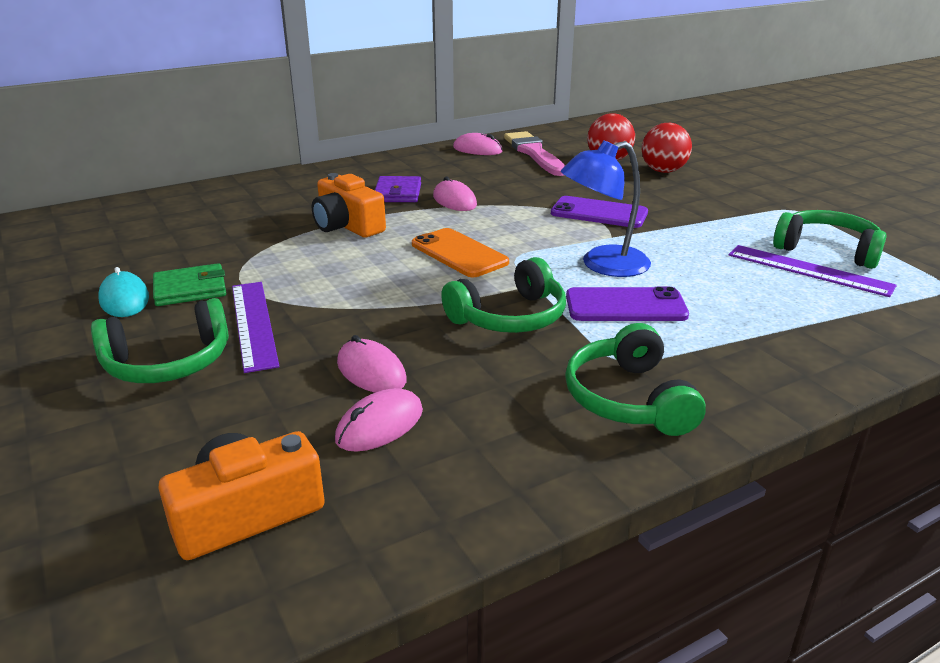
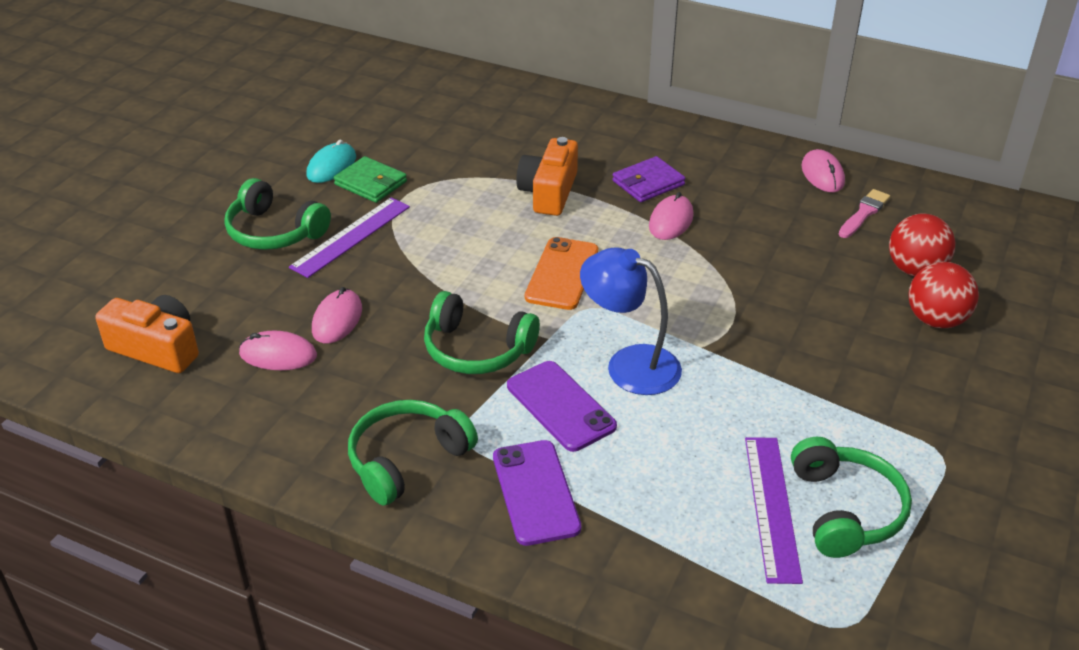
camera: 55 degrees right, 10 degrees up
pink brush [504,131,566,176] -> pink brush [838,189,890,238], size x0.57
purple phone [551,196,648,228] -> purple phone moved to [493,440,581,546]

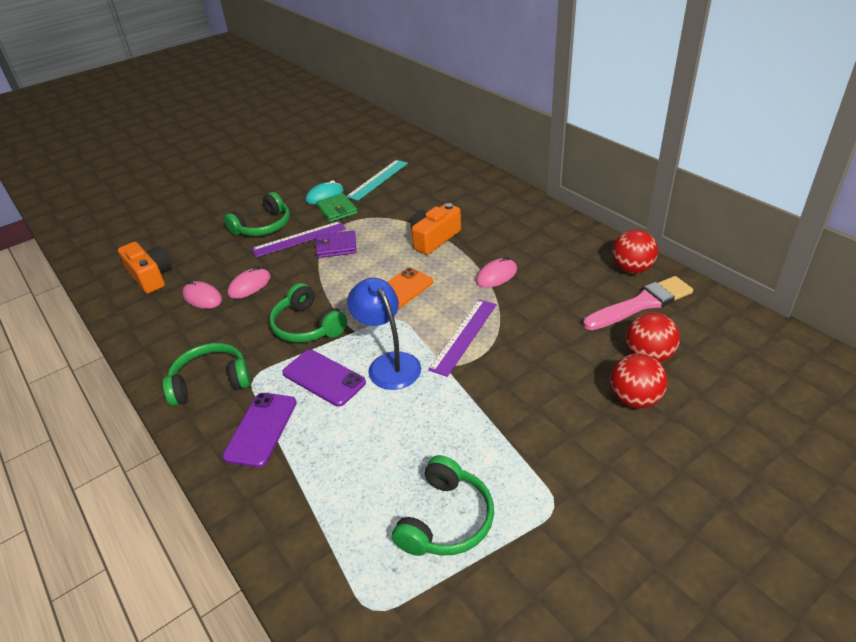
camera: 30 degrees right, 0 degrees up
green headphones [224,178,331,250] -> green headphones turned 105 degrees counterclockwise [224,192,290,236]
purple phone [507,361,617,452] -> purple phone turned 45 degrees counterclockwise [282,350,366,407]
purple wallet [612,156,685,202] -> purple wallet moved to [315,231,357,258]
purple ruler [745,437,803,584] -> purple ruler moved to [428,299,497,377]
pink mouse [801,149,845,192] -> red ball [612,229,658,274]
pink brush [838,189,890,238] -> pink brush [583,276,693,330], size x1.77
none -> turquoise ruler [346,160,408,201]

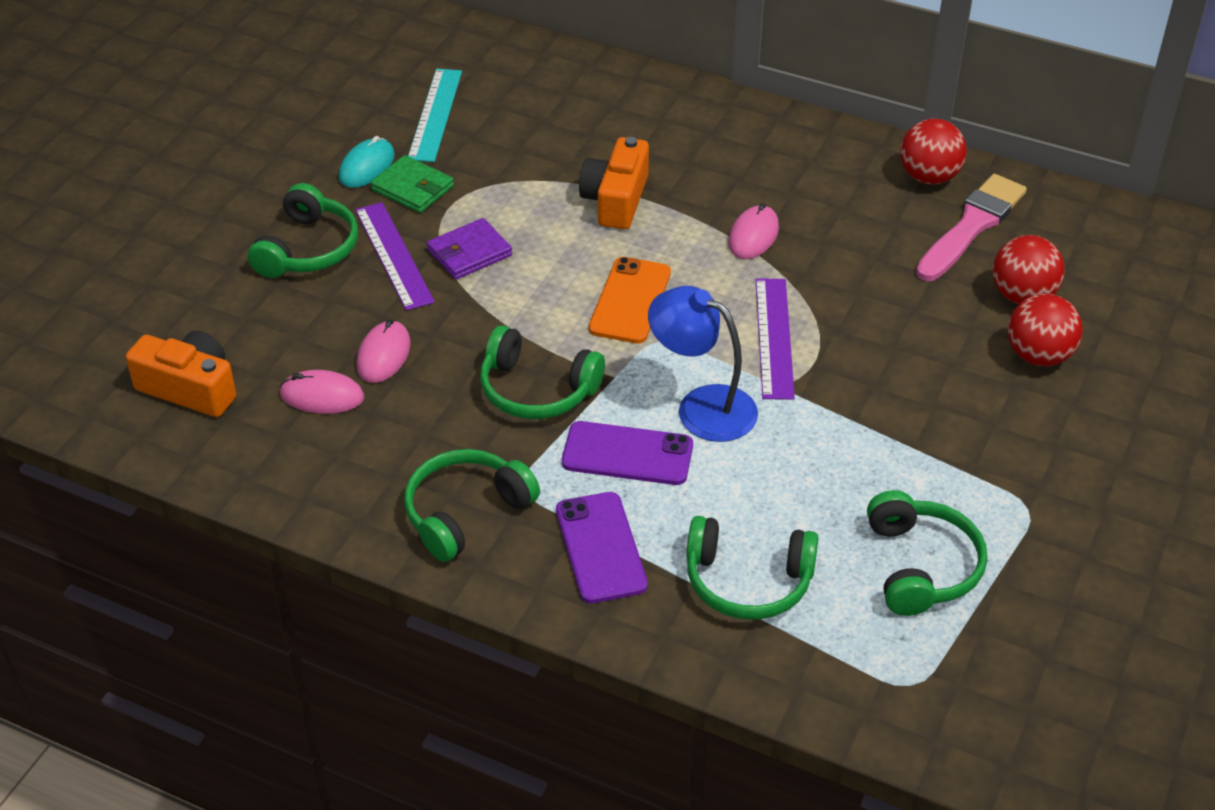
camera: 30 degrees left, 5 degrees up
purple ruler [252,221,346,257] -> purple ruler turned 60 degrees counterclockwise [355,202,435,311]
none -> green headphones [686,516,819,620]

